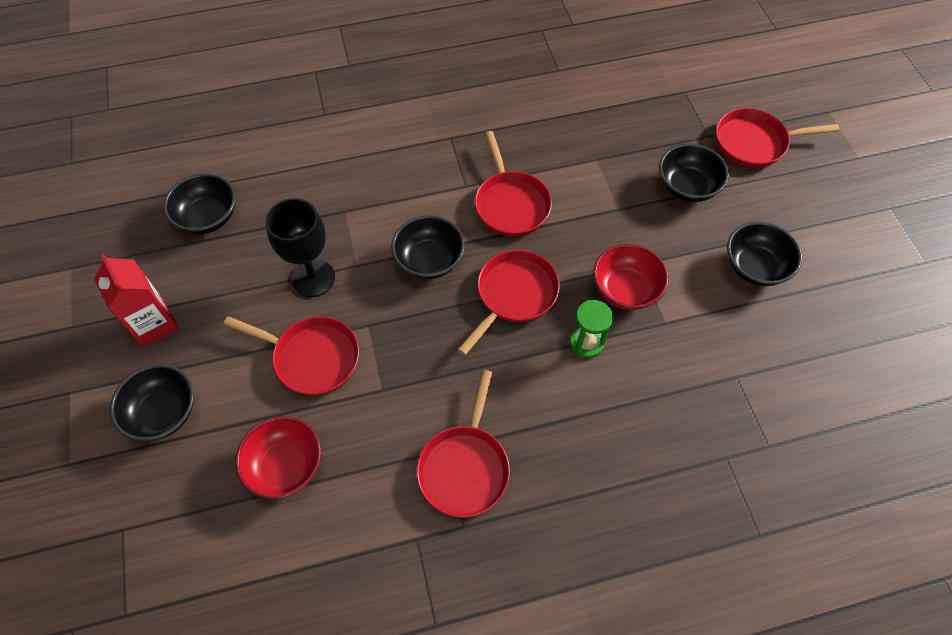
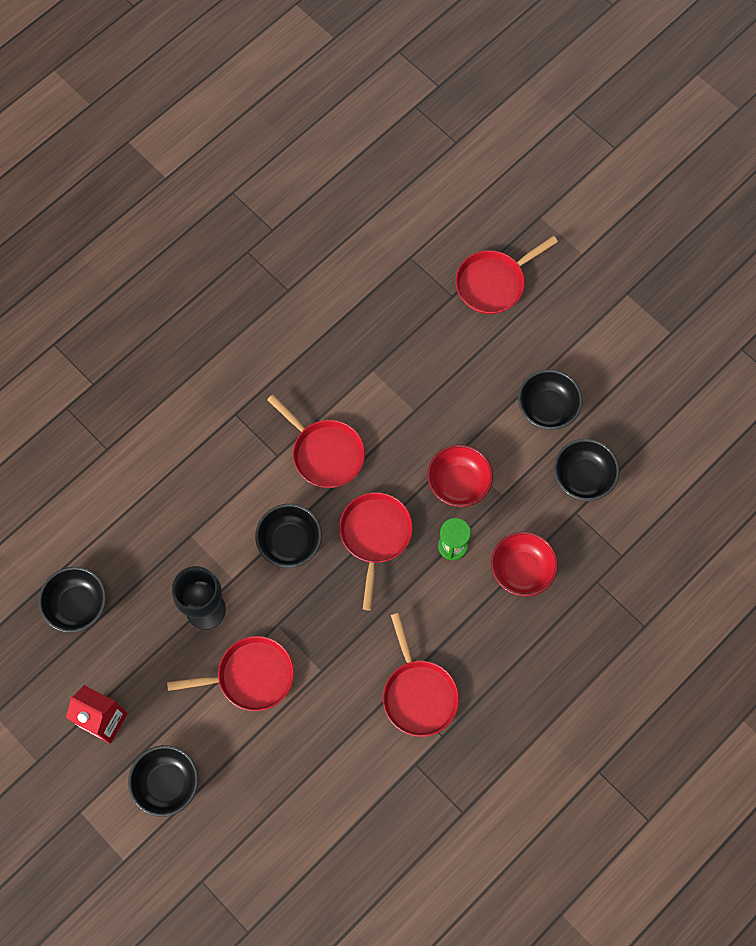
camera: 30 degrees left, 10 degrees up
red bowl [235,416,321,499] -> red bowl moved to [491,532,558,597]
black bowl [659,143,729,202] -> black bowl moved to [554,439,620,501]

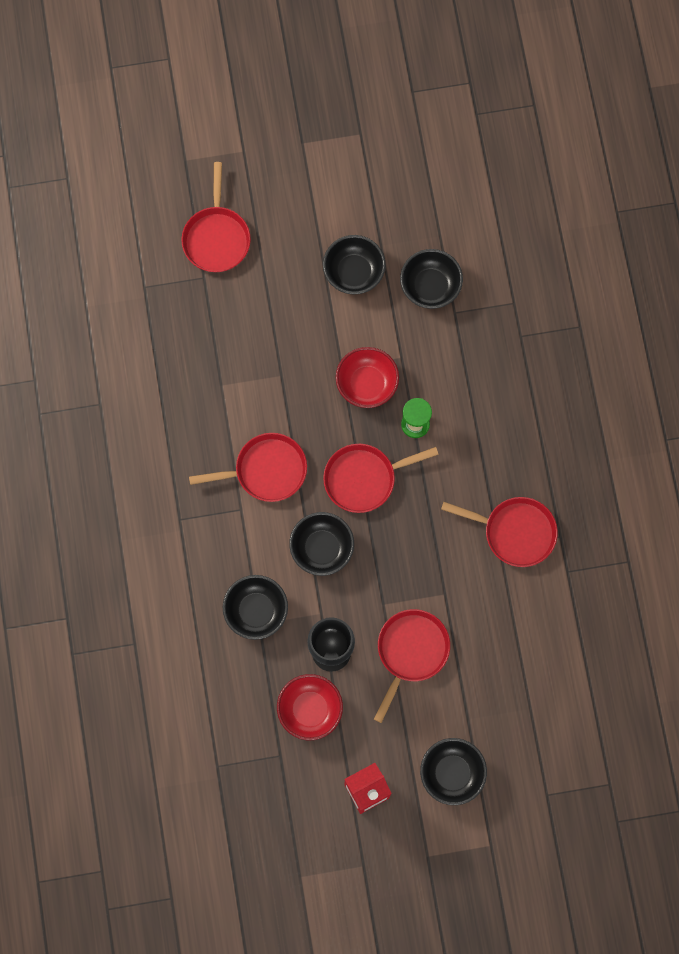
camera: 55 degrees left, 5 degrees up
black bowl [39,567,106,633] -> black bowl moved to [223,575,288,640]
red pan [339,492,413,610] -> red pan turned 60 degrees counterclockwise [323,444,439,513]
red bowl [491,532,558,597] -> red bowl moved to [277,674,343,740]

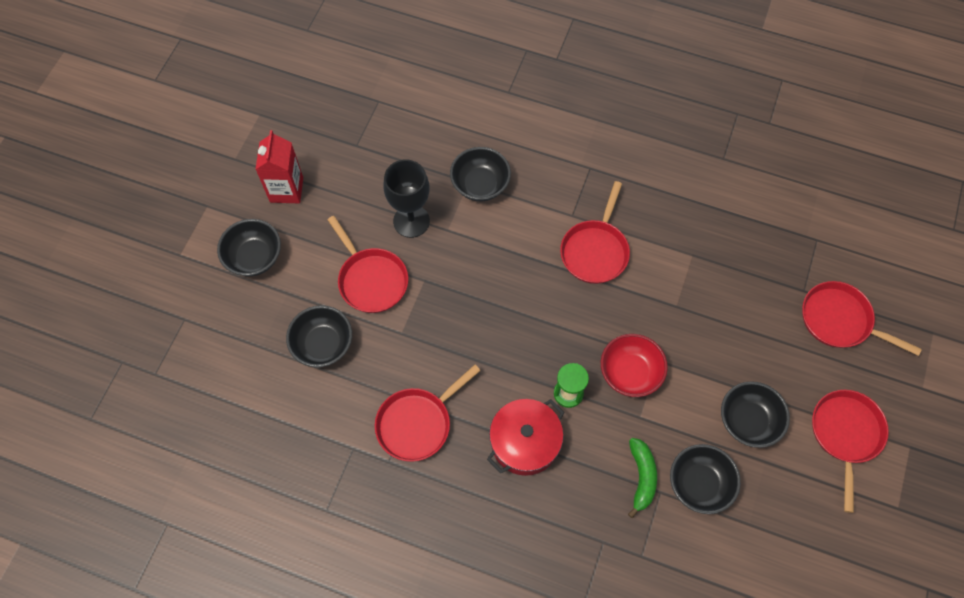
camera: 120 degrees right, 10 degrees down
red bowl [277,674,343,740] -> none
black bowl [289,512,354,576] -> black bowl moved to [286,305,352,367]
red pan [323,444,439,513] -> red pan moved to [812,390,889,513]
none -> red pot [487,399,565,476]
none -> green banana [628,438,657,518]

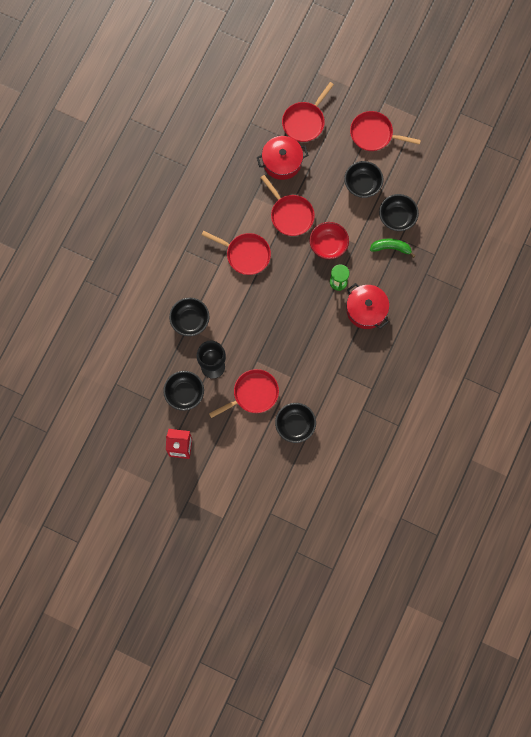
camera: 85 degrees left, 10 degrees up
black bowl [217,219,281,276] -> black bowl moved to [163,371,204,411]
red pan [375,365,481,462] -> red pan moved to [261,175,315,236]
none -> red pot [257,136,308,180]

